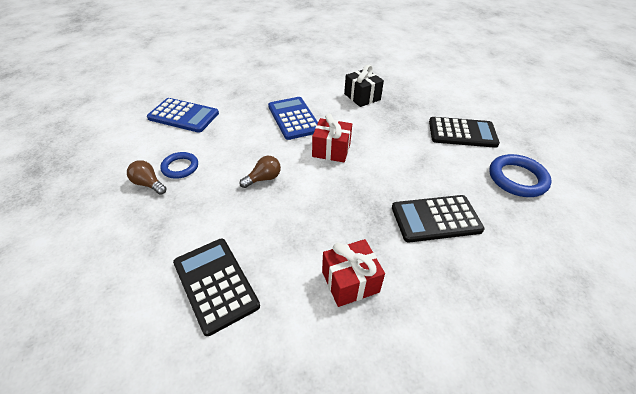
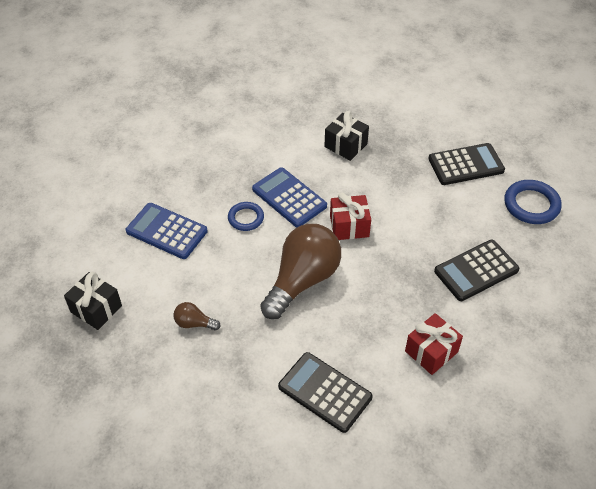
camera: 20 degrees left, 5 degrees up
blue calculator [147,98,219,133] -> blue calculator turned 150 degrees counterclockwise [126,203,208,259]
blue ring [160,152,198,179] -> blue ring moved to [228,202,264,231]
brown light bulb [240,156,281,188] -> brown light bulb [260,224,341,319], size x2.34
none -> black gift [64,272,122,330]

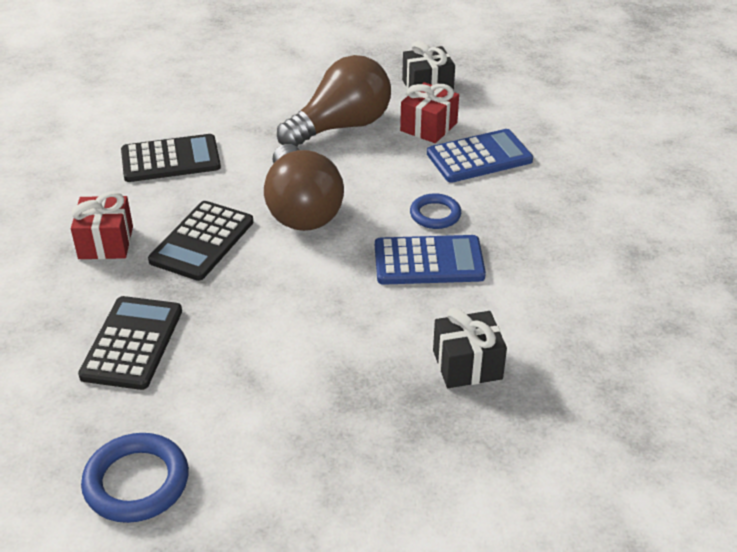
camera: 130 degrees right, 10 degrees down
brown light bulb [173,302,220,330] -> brown light bulb [277,55,391,146], size x2.34
red gift [330,192,371,240] -> red gift moved to [400,82,459,143]
black calculator [428,143,505,185] -> black calculator moved to [148,201,253,281]

